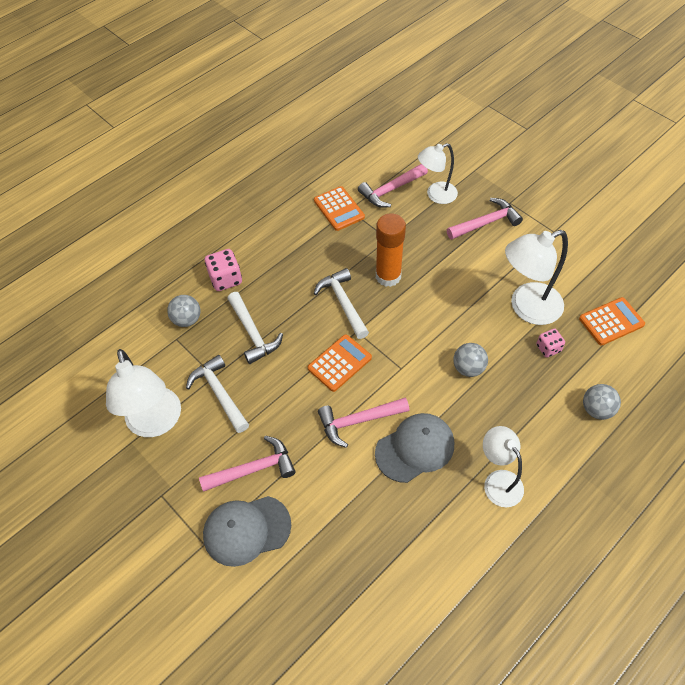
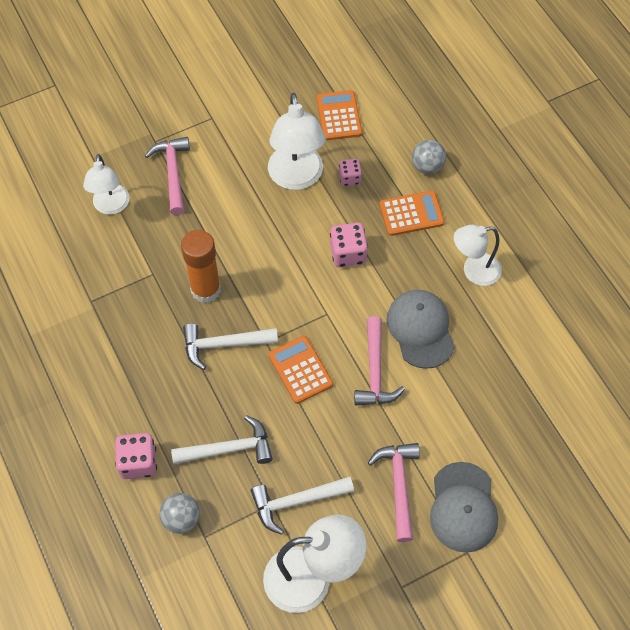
camera: 75 degrees left, 5 degrees up
orange calculator [314,186,365,231] -> orange calculator moved to [379,191,445,236]
pink hammer [358,164,428,208] -> none
grey ball [453,343,488,377] -> pink dice [330,223,368,267]

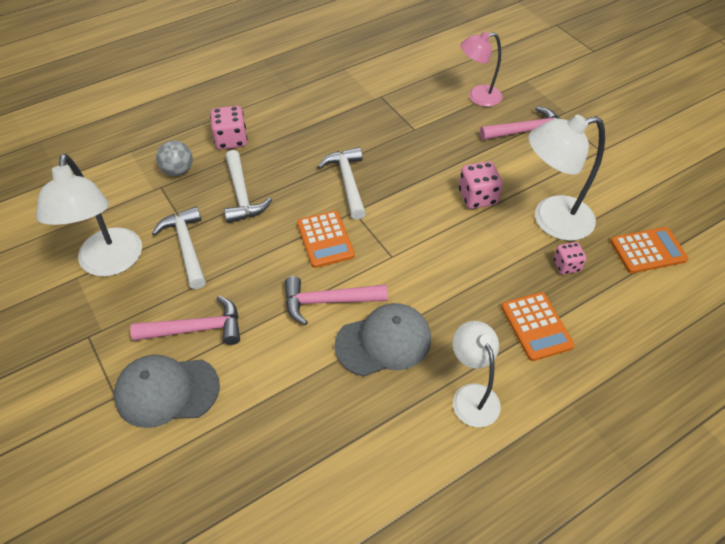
camera: 85 degrees right, 10 degrees down
white lamp [83,154,130,215] -> pink lamp [460,32,502,107]
orange glue stick [181,230,221,303] -> none
orange calculator [268,336,333,404] -> orange calculator turned 105 degrees clockwise [297,211,355,268]
pink dice [330,223,368,267] -> pink dice moved to [459,161,503,209]
grey ball [412,140,446,174] -> none

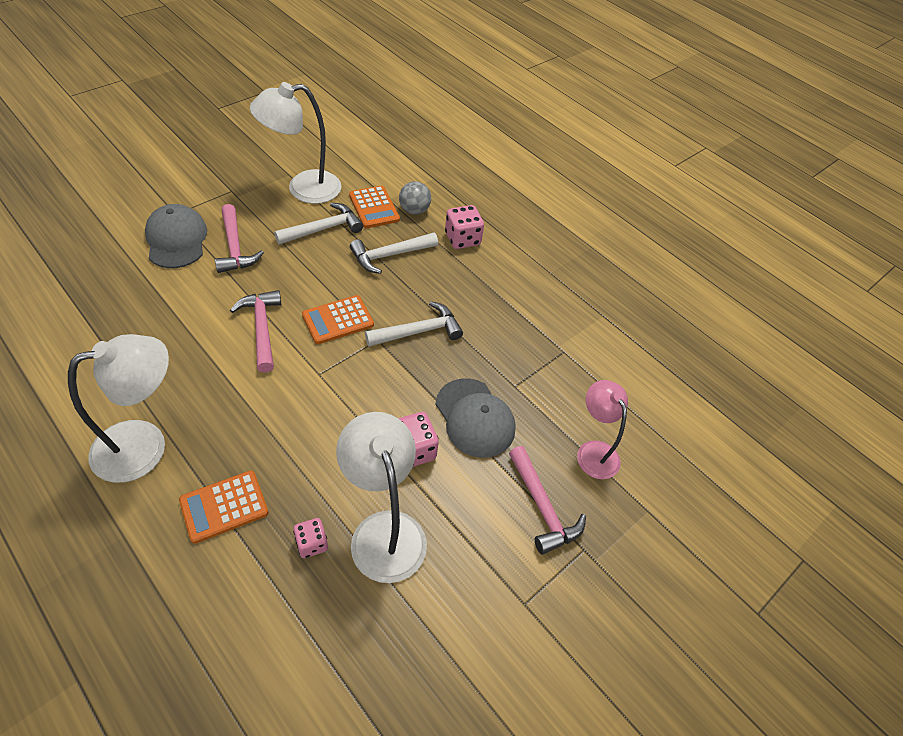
camera: 75 degrees right, 0 degrees up
grey cap [334,303,431,376] -> grey cap moved to [435,378,516,458]
white lamp [453,321,501,427] -> white lamp [68,334,169,483], size x1.54
orange calculator [610,227,688,273] -> orange calculator moved to [349,186,400,228]

